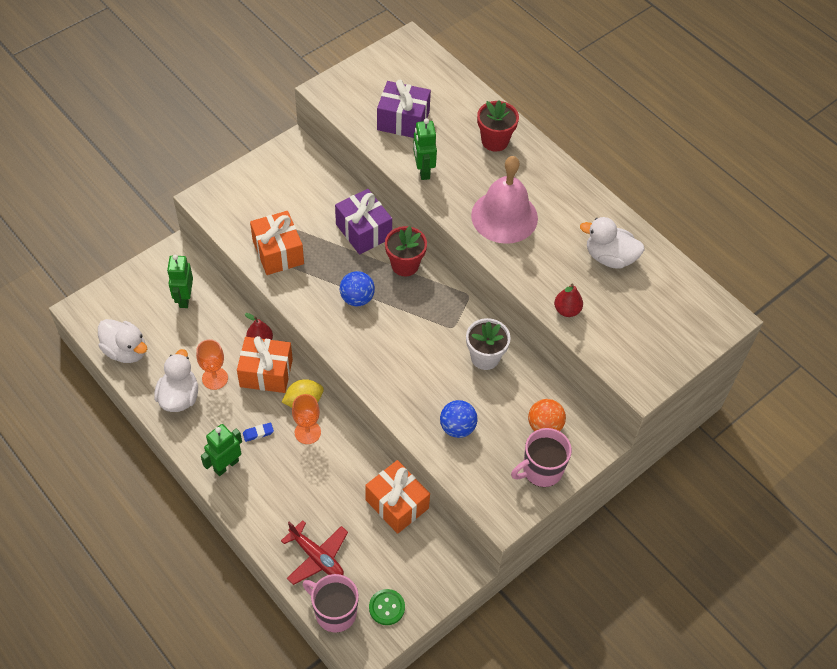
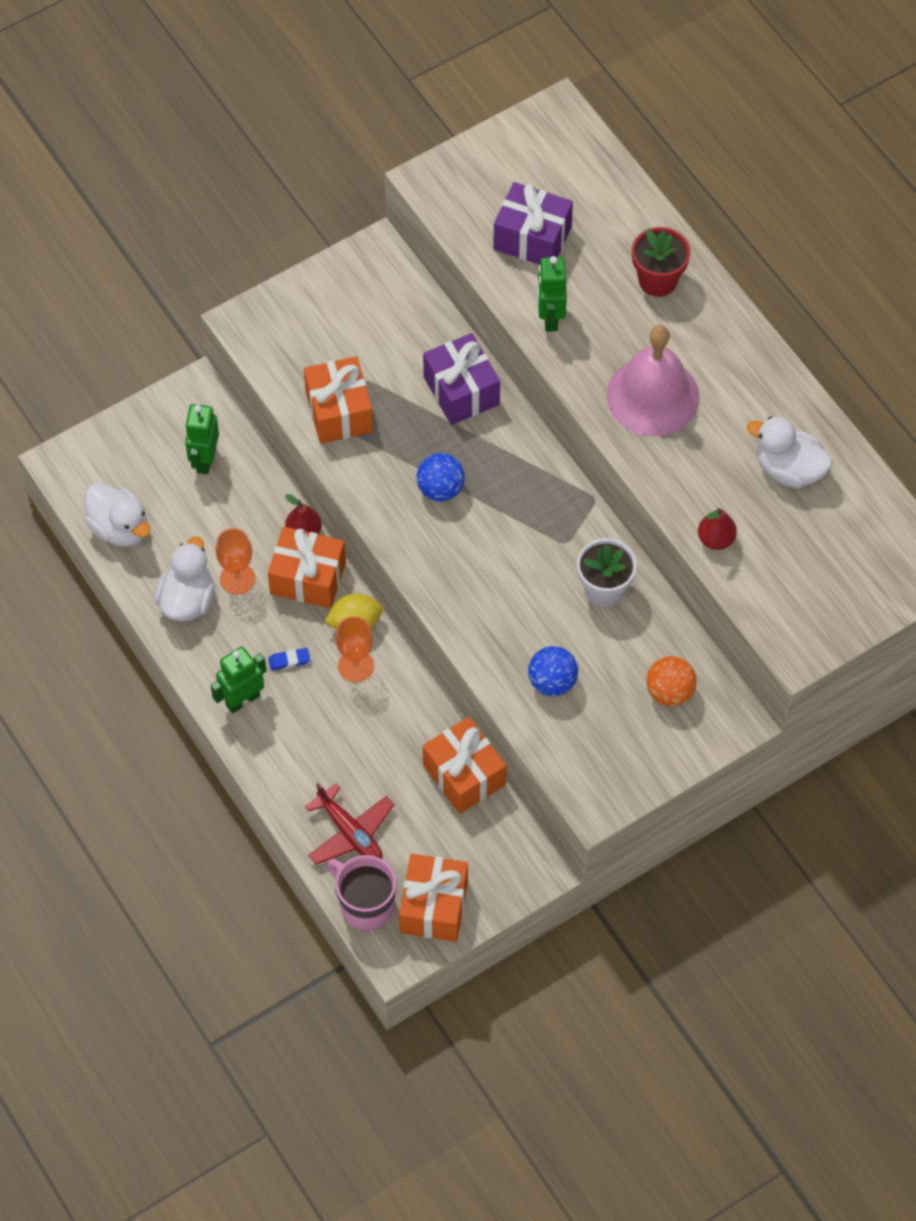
camera: 10 degrees right, 5 degrees up
green button [369,589,405,625] -> orange gift [399,854,468,942]
red flower pot [385,226,427,276] -> none
pink mug [511,428,572,487] -> none

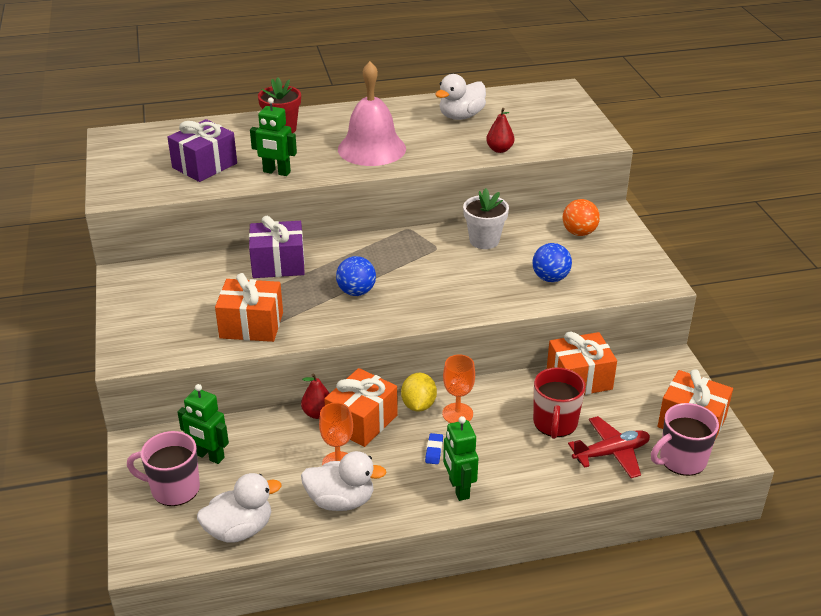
camera: 70 degrees left, 25 degrees down
white duck [155,536,214,621] -> white duck turned 150 degrees clockwise [301,451,387,511]
none -> pink mug [127,431,200,506]
none -> red mug [533,368,586,439]

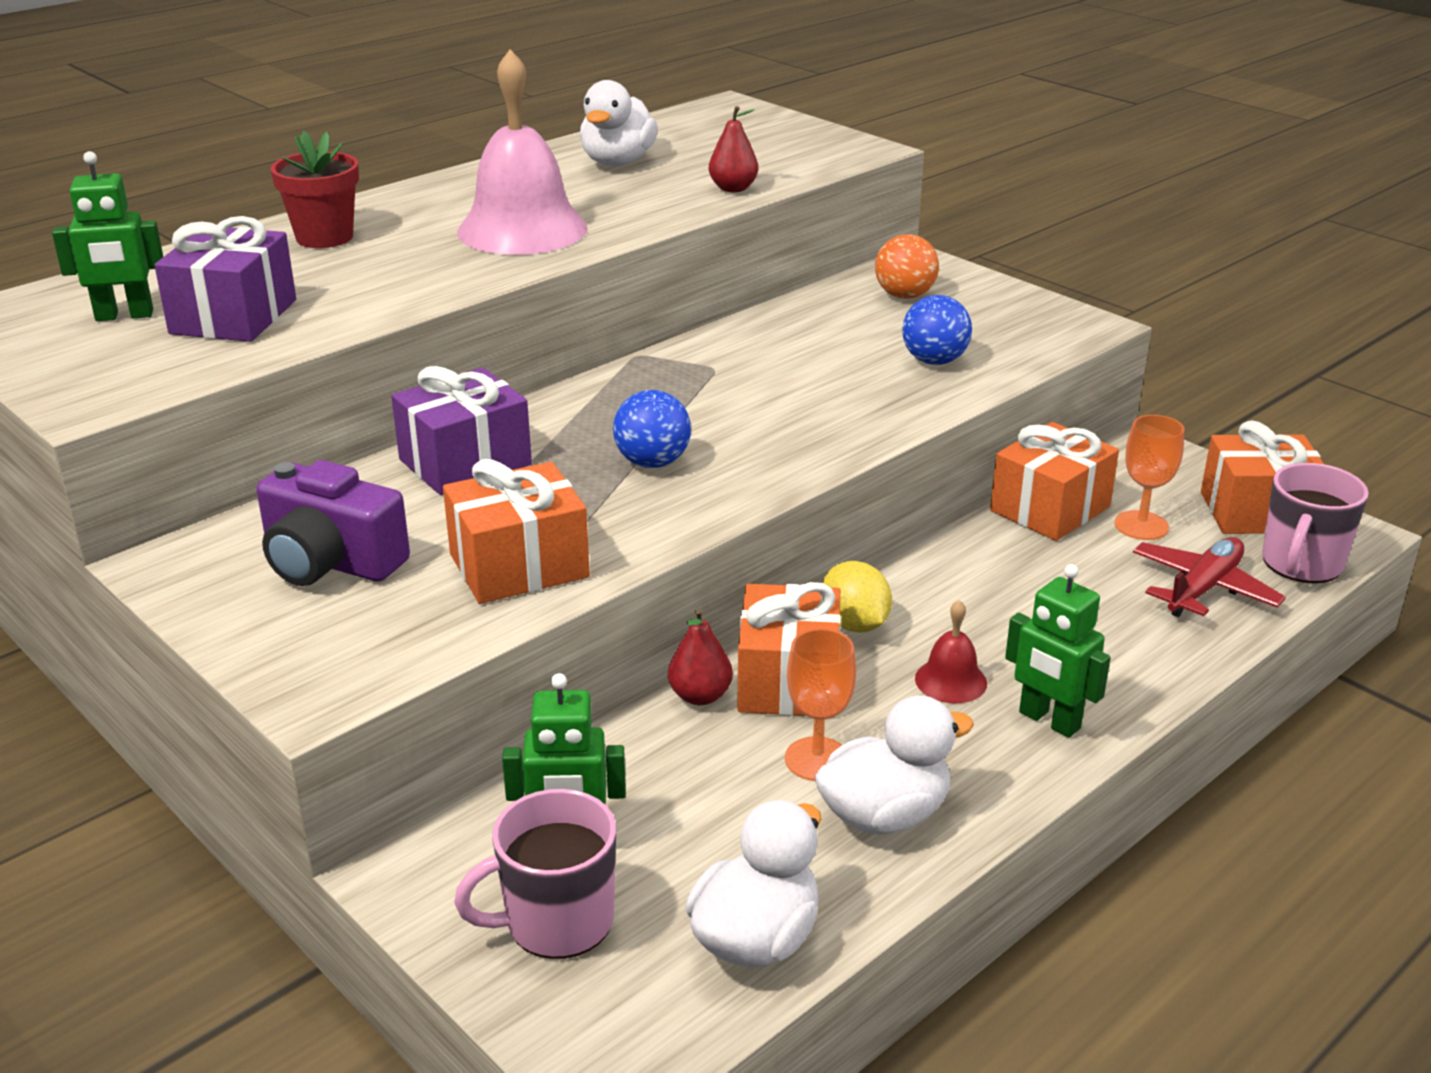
camera: 30 degrees left, 5 degrees down
green robot [250,98,297,176] -> green robot moved to [52,151,163,321]
blue eraser [425,433,443,464] -> red bell [915,600,987,703]
orange goblet [442,354,475,423] -> orange goblet moved to [1115,415,1184,540]
white flower pot [463,188,509,249] -> none
red mug [533,368,586,439] -> none
none -> purple camera [256,460,410,586]

